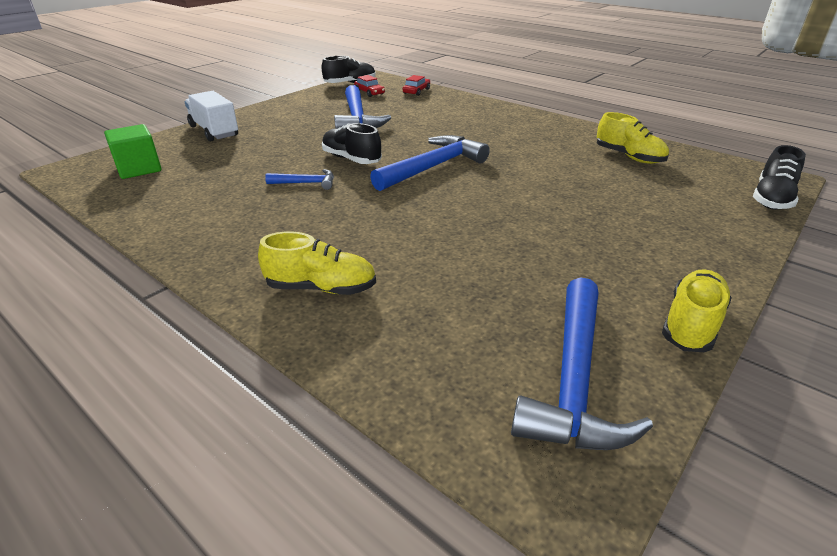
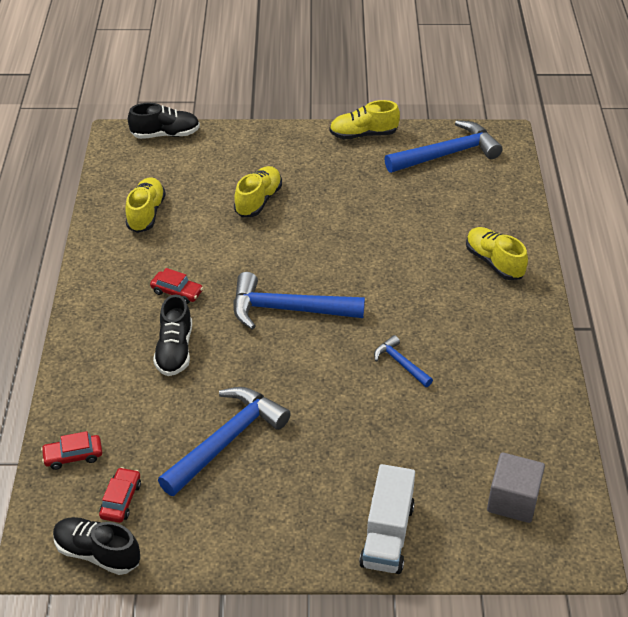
camera: 130 degrees left, 10 degrees up
green cube [104,124,162,179] -> grey cube [487,453,545,523]
black shoe [322,123,382,164] -> black shoe moved to [153,295,192,376]
none -> red car [150,268,203,304]
none -> yellow shoe [234,166,282,217]

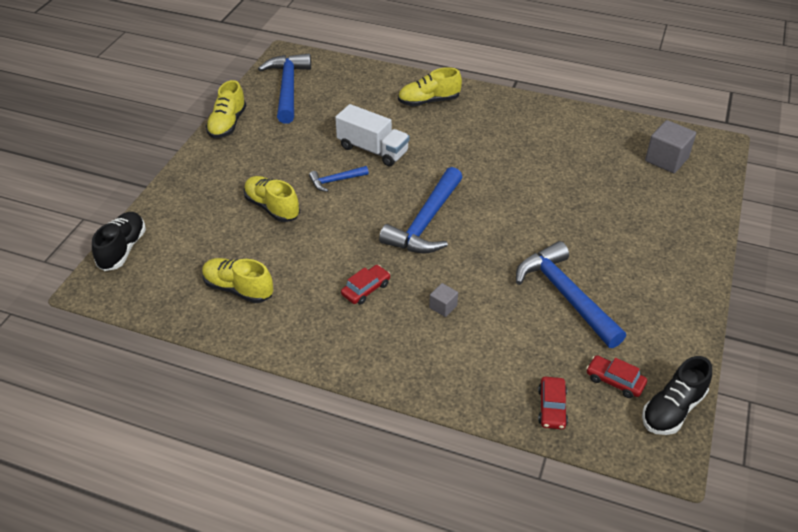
camera: 70 degrees left, 0 degrees up
black shoe [153,295,192,376] -> grey cube [429,283,458,317]
white truck [359,464,415,574] -> white truck moved to [335,104,410,167]
blue hammer [374,335,433,387] -> blue hammer moved to [309,166,369,192]

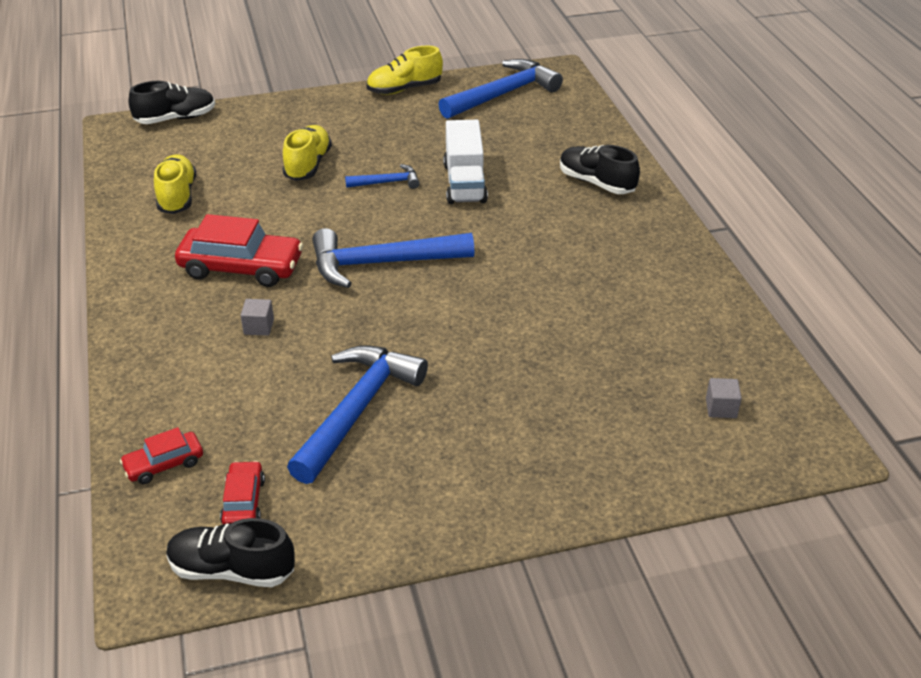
camera: 55 degrees right, 5 degrees down
blue hammer [309,166,369,192] -> blue hammer turned 135 degrees clockwise [345,164,420,189]
red car [341,265,390,305] -> red car [175,214,303,287], size x1.90
yellow shoe [398,67,462,106] -> black shoe [560,145,640,194]
grey cube [645,120,696,173] -> grey cube [706,378,742,418], size x0.53

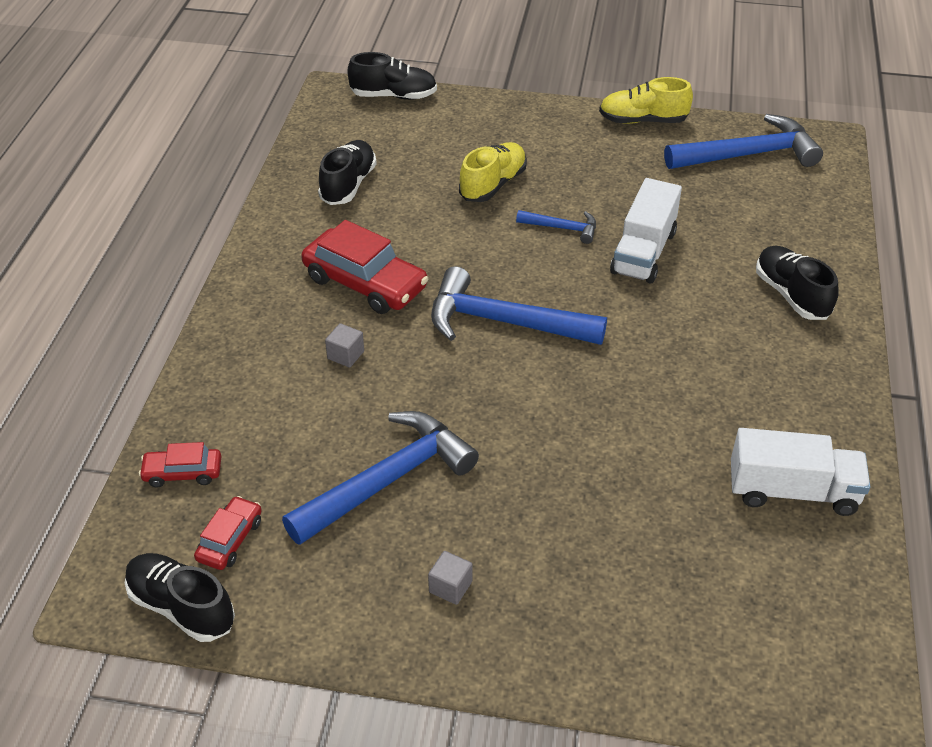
camera: 25 degrees right, 5 degrees up
yellow shoe [154,154,196,214] -> black shoe [318,140,377,205]
grey cube [706,378,742,418] -> grey cube moved to [428,551,472,605]
none -> white truck [731,428,871,516]

